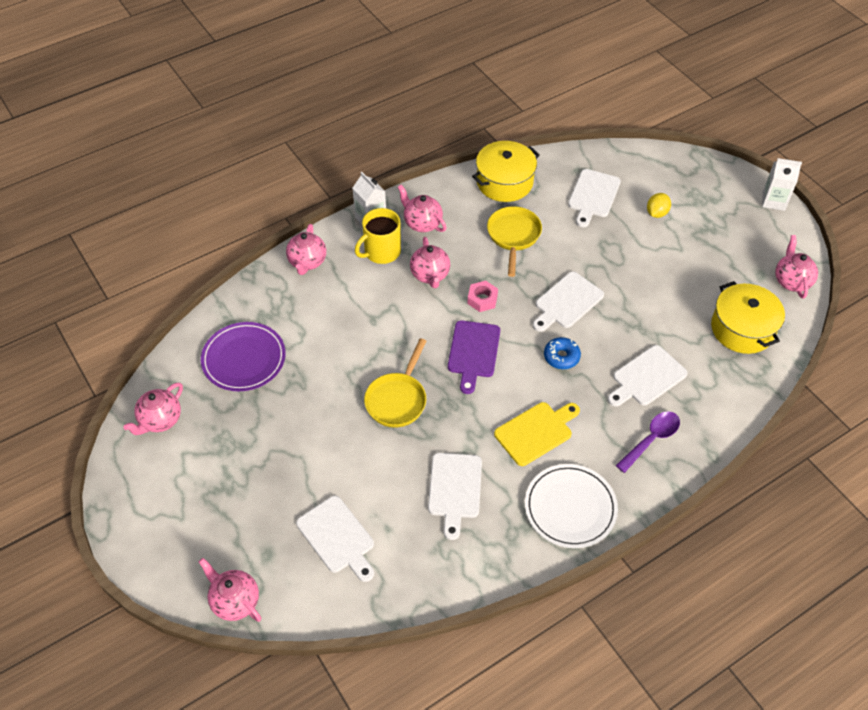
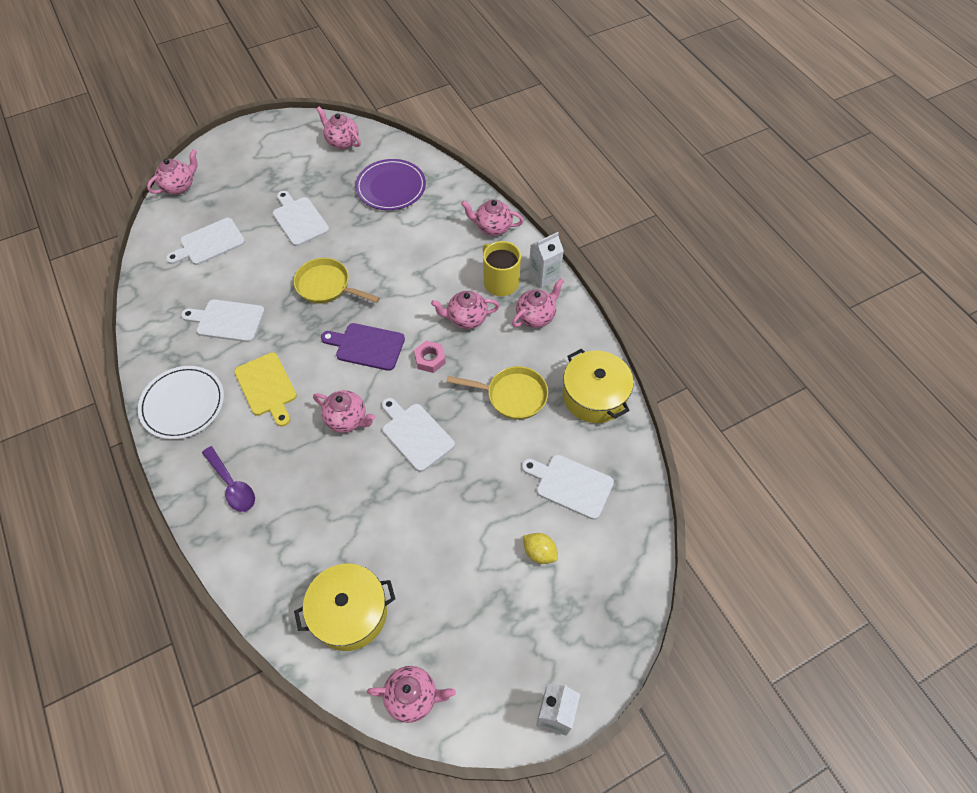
camera: 95 degrees right, 5 degrees up
blue donut [544,337,581,369] -> pink teapot [313,390,375,433]
white cutting board [608,345,688,407] -> white cutting board moved to [273,191,329,246]

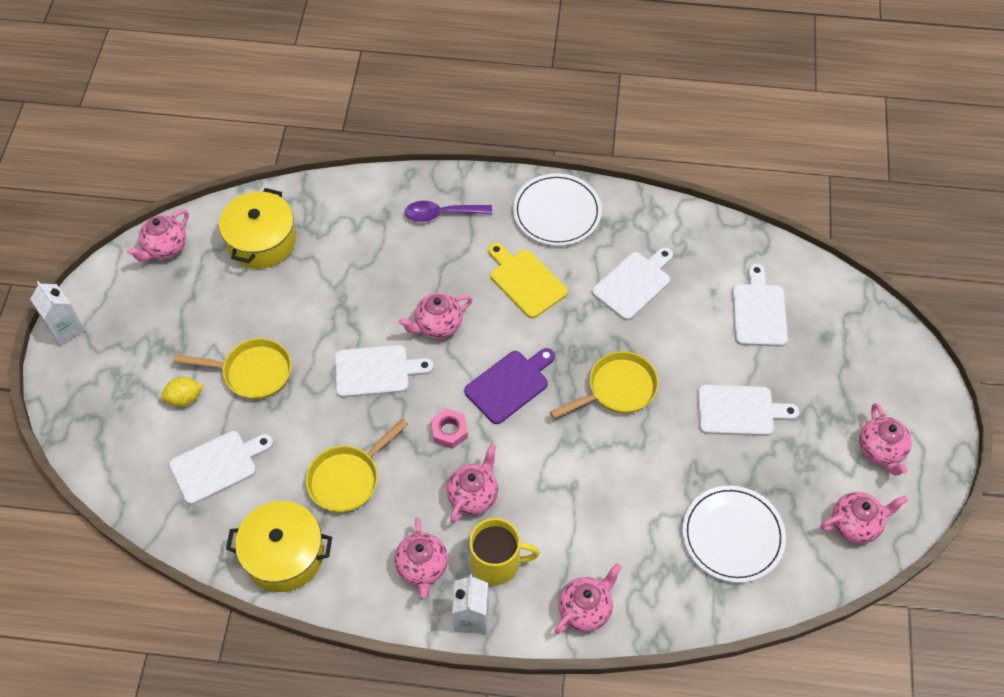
camera: 125 degrees right, 0 degrees up
pink teapot [147,149,197,195] -> pink teapot moved to [859,403,912,476]
yellow cutting board [234,352,297,427] -> yellow cutting board turned 45 degrees clockwise [488,243,568,318]
purple plate [355,159,426,210] -> white plate [682,486,786,583]
none -> yellow pan [174,338,292,400]

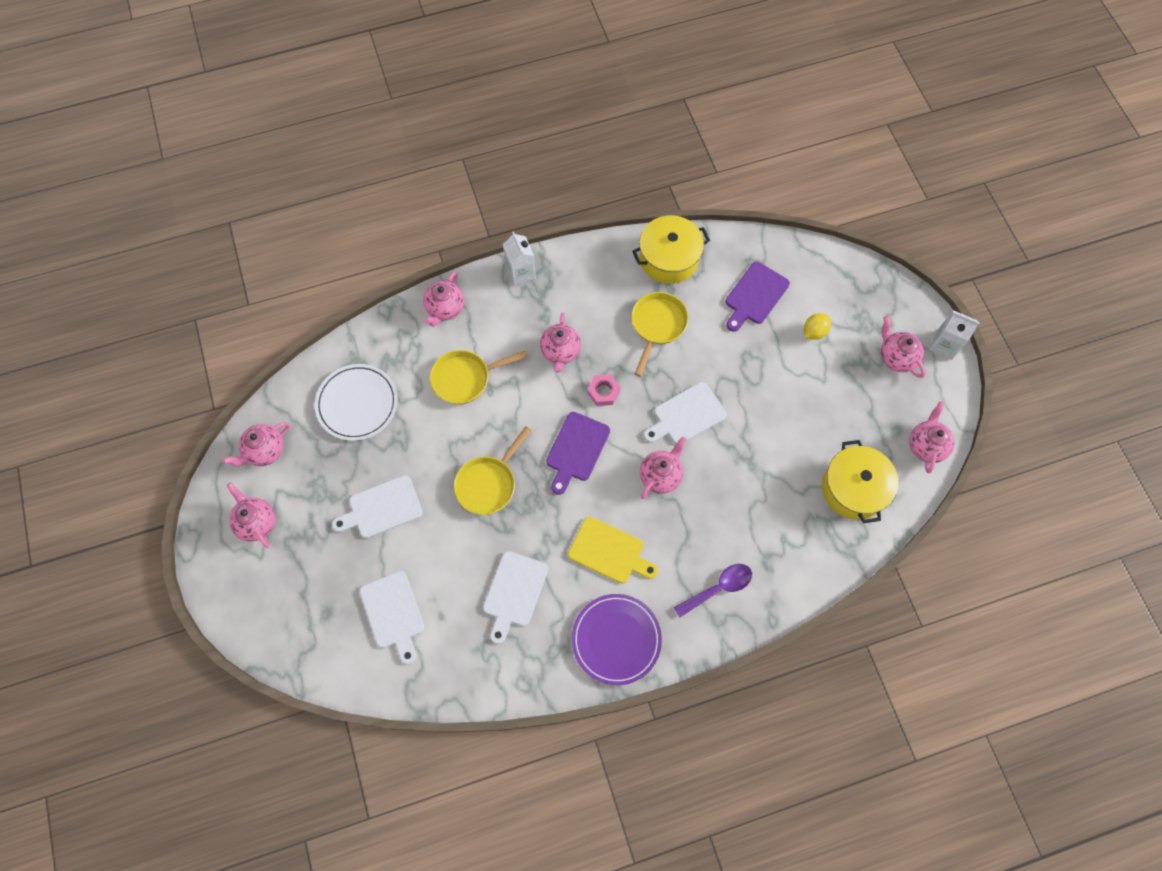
camera: 155 degrees right, 10 degrees up
white cutting board [169,431,273,505] -> purple cutting board [726,262,790,332]
yellow pan [174,338,292,400] -> yellow pan moved to [430,350,527,404]
pink teapot [394,518,448,598] -> pink teapot moved to [881,316,925,378]
yellow mug [469,518,540,585] -> none
white plate [513,173,602,246] -> purple plate [572,594,662,685]

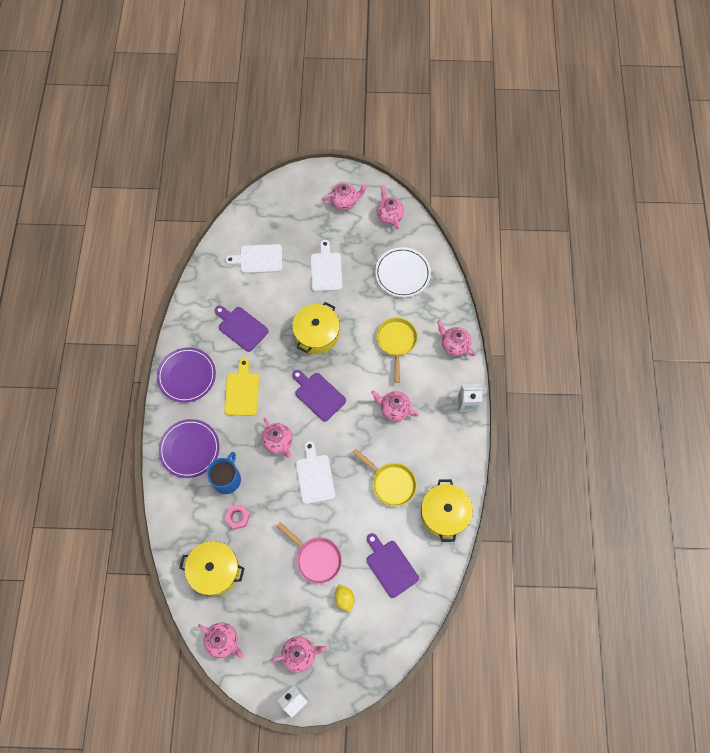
camera: 110 degrees right, 0 degrees up
yellow pan [454,426,532,515] -> yellow pot [292,302,340,354]
white cutting board [483,551,548,644] -> purple cutting board [215,306,268,352]
yellow cutting board [568,517,658,583] -> yellow cutting board turned 135 degrees clockwise [224,358,259,416]
pink nut [587,374,620,406] -> pink nut moved to [225,504,250,530]
purple spoon [674,564,752,618] -> purple plate [159,419,220,478]
none -> blue mug [206,452,241,494]
none -> pink pan [276,522,342,584]

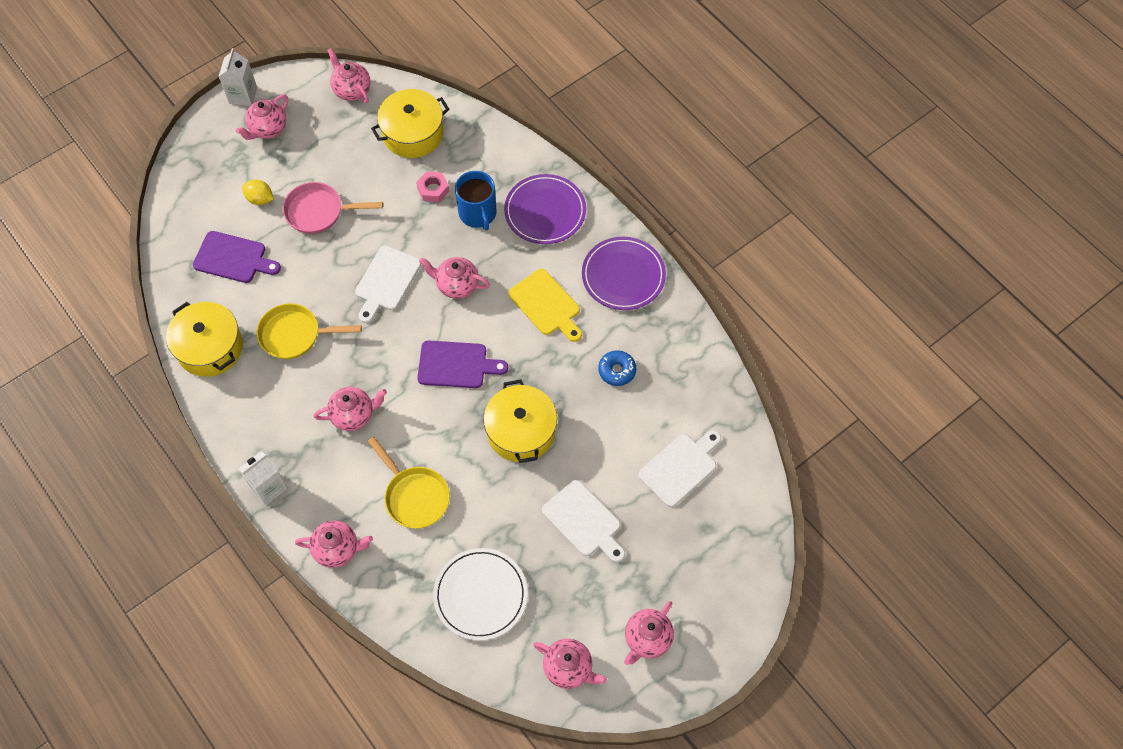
camera: 140 degrees right, 5 degrees down
pink teapot [198,622,244,658] -> pink teapot turned 60 degrees clockwise [327,48,371,103]
purple cutting board [215,306,268,352] -> blue donut [598,350,636,386]
white cutting board [296,441,335,504] -> white cutting board turned 75 degrees clockwise [355,246,421,323]

